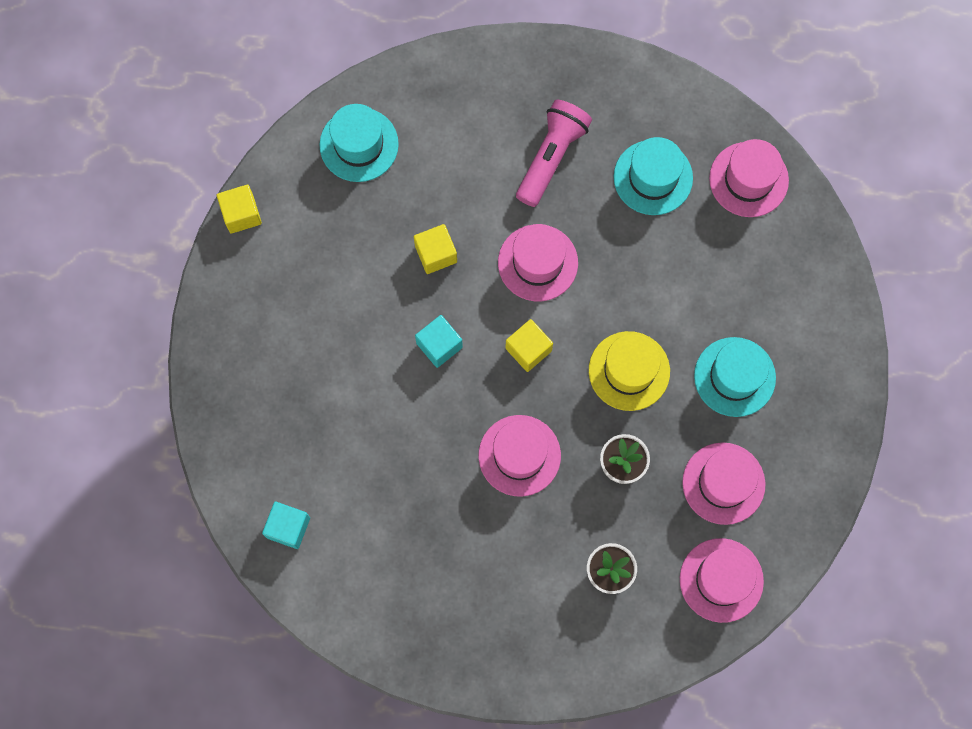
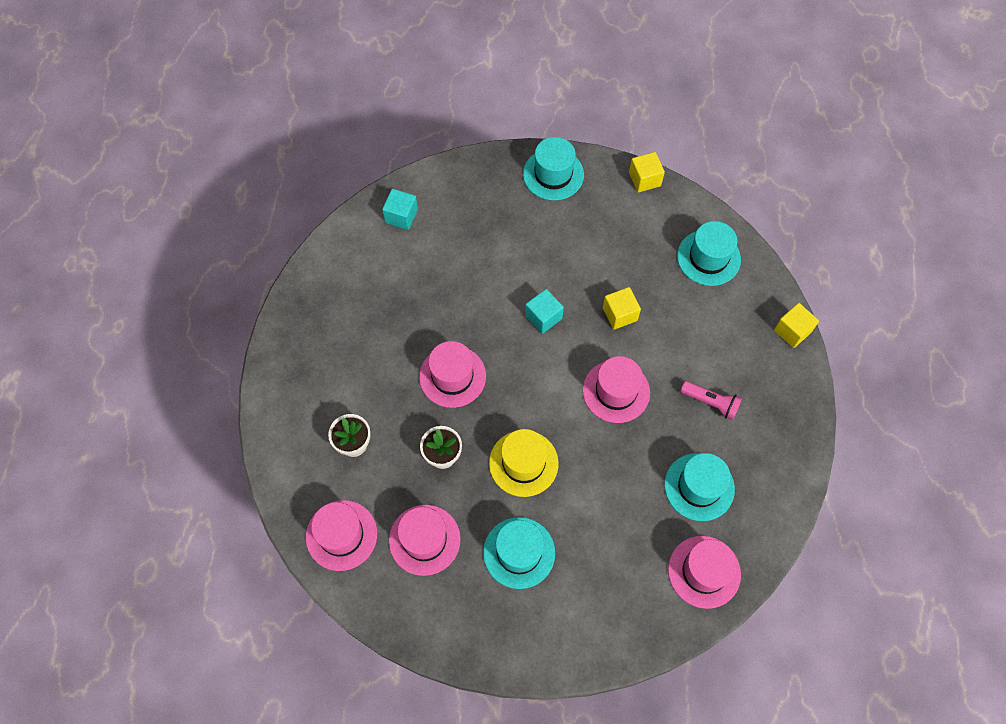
camera: 90 degrees right, 10 degrees down
yellow cube [505,319,553,372] -> yellow cube moved to [774,303,819,348]
pink flashlight [516,100,592,207] -> pink flashlight [680,381,742,420], size x0.65
none -> turquoise hat [523,137,584,201]

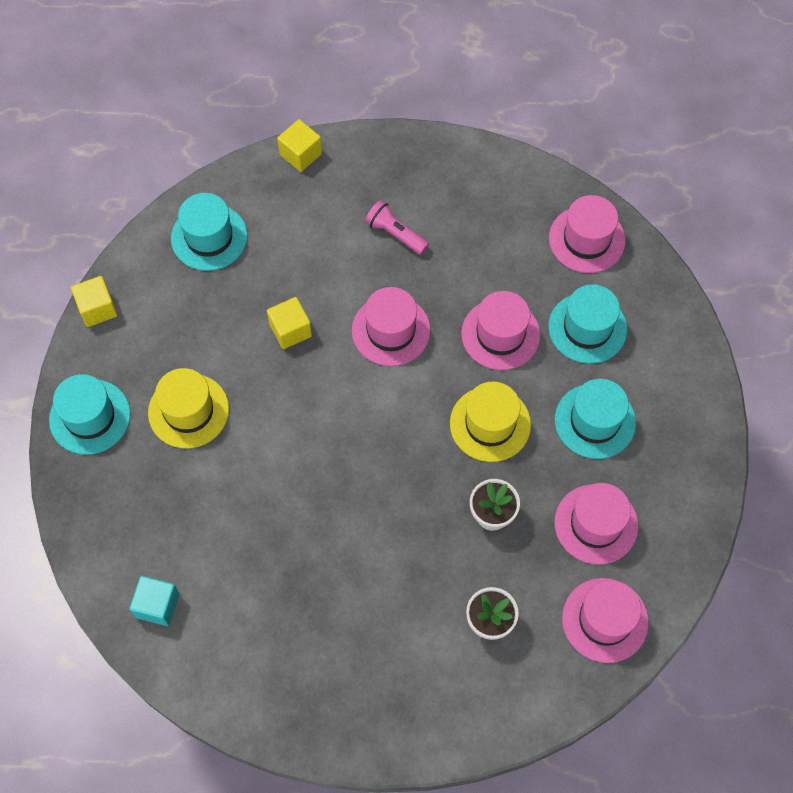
camera: 95 degrees left, 0 degrees up
pink hat [419,341,486,408] -> pink hat moved to [461,291,540,370]
turquoise cube [525,289,564,334] -> none
turquoise hat [664,453,735,521] -> turquoise hat moved to [549,284,627,364]
pink flashlight [680,381,742,420] -> pink flashlight turned 75 degrees counterclockwise [365,200,429,255]
none -> yellow hat [148,368,229,448]

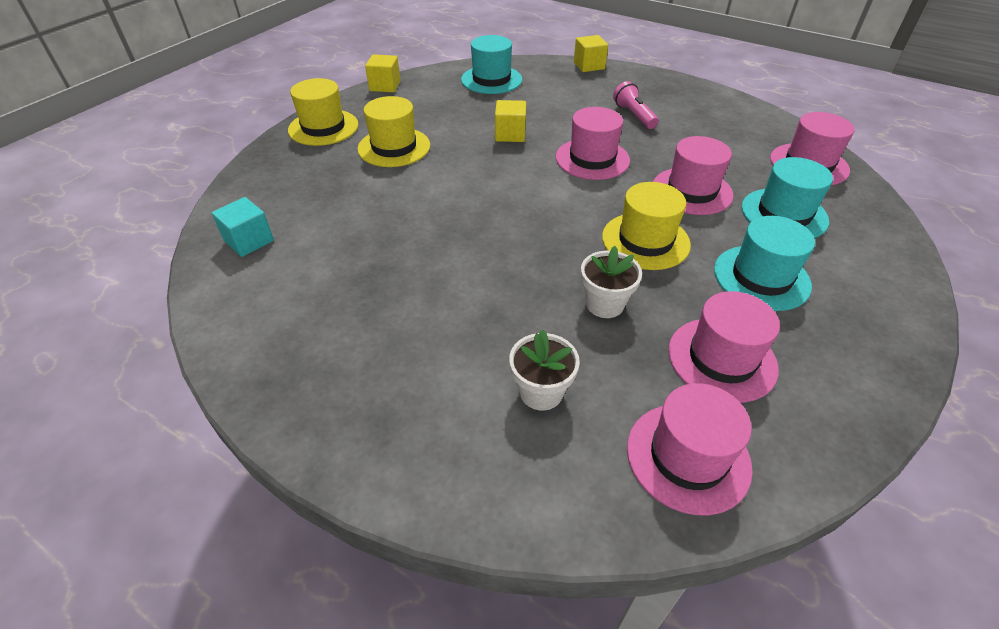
camera: 30 degrees right, 20 degrees down
turquoise hat [49,374,131,455] -> yellow hat [288,78,358,146]

